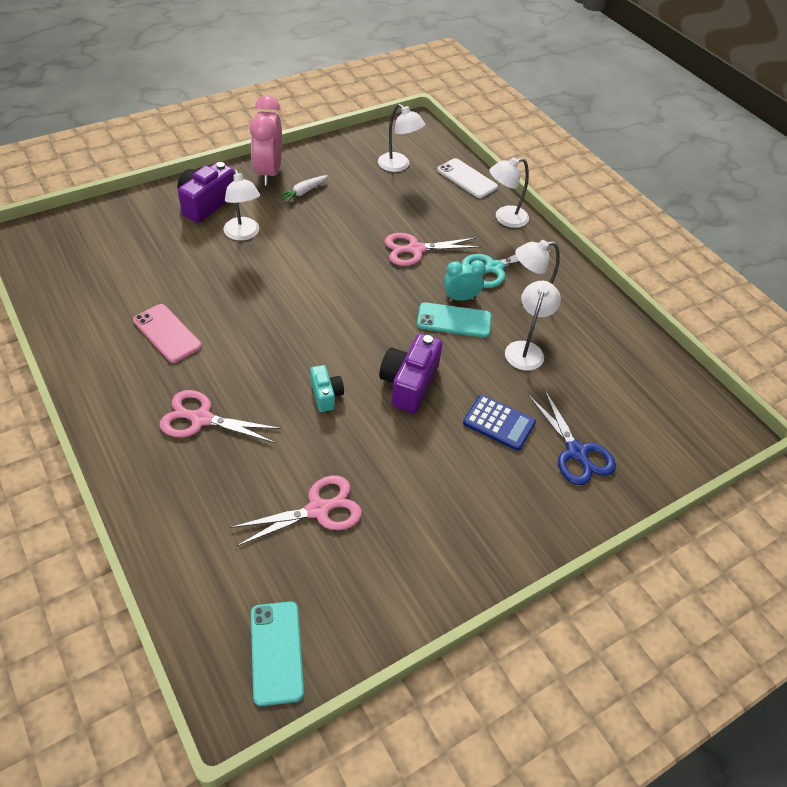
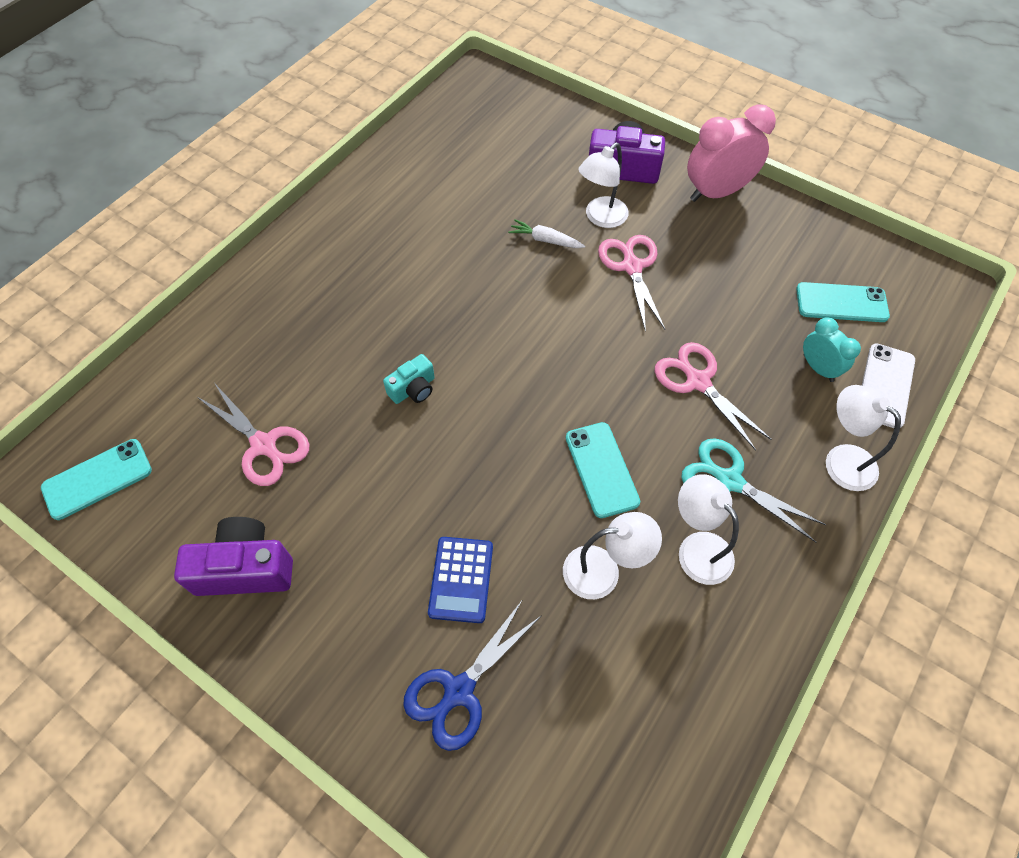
camera: 70 degrees right, 10 degrees up
pink phone [133,304,202,363] -> none
pink scissors [160,390,282,443] -> pink scissors moved to [598,235,665,332]
white carrot [277,175,328,203] -> white carrot moved to [508,219,585,248]
white lamp [378,104,425,172] -> turquoise phone [796,282,890,322]
purple camera [379,334,442,413] -> purple camera moved to [174,517,293,596]
turquoise clock [444,260,486,301] -> turquoise clock moved to [803,317,861,382]

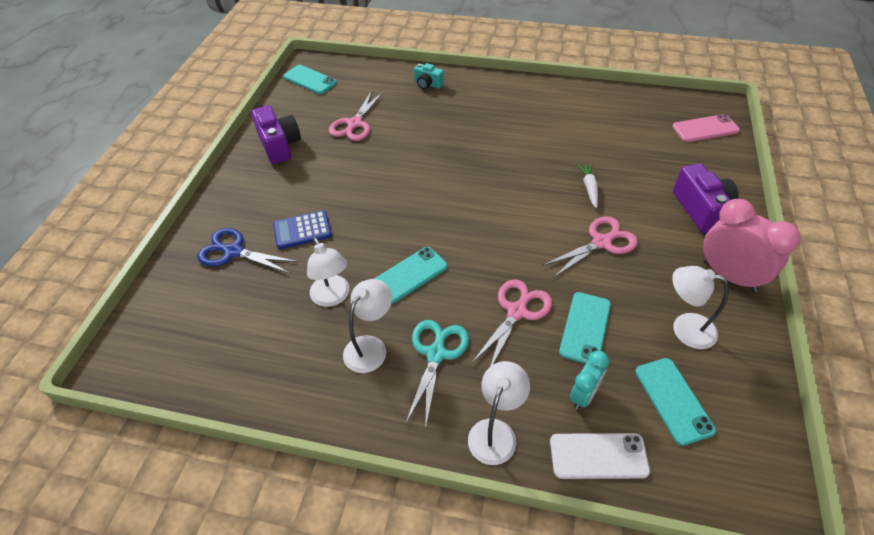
camera: 70 degrees right, 10 degrees down
turquoise camera [383,354,435,404] -> turquoise camera moved to [414,63,444,89]
white lamp [578,142,629,228] -> white lamp moved to [672,266,729,349]
none -> turquoise phone [559,292,611,364]
none -> pink phone [672,114,740,142]

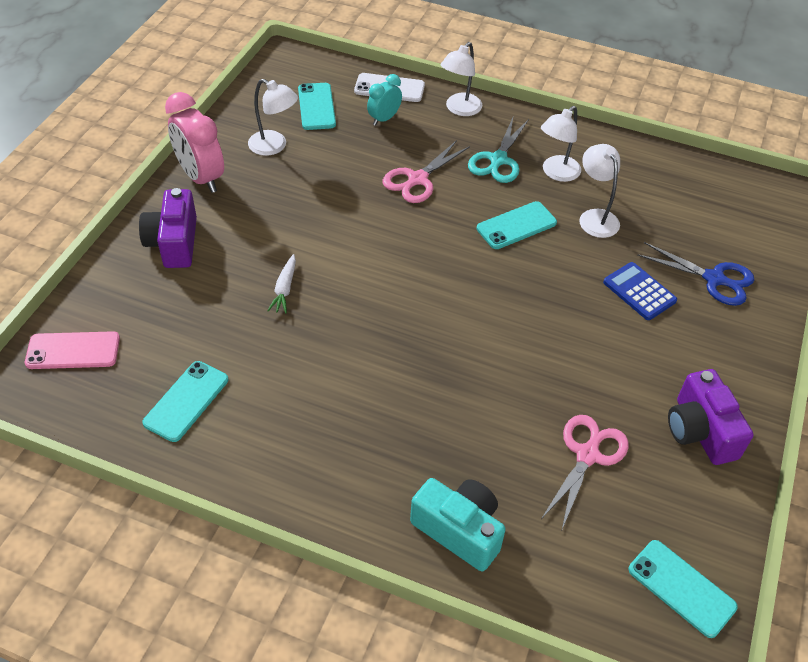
camera: 175 degrees left, 0 degrees up
blue calculator [273,210,332,249] -> blue calculator turned 120 degrees counterclockwise [603,262,677,320]
turquoise camera [414,63,444,89] -> turquoise camera [410,478,506,571], size x1.73
pink scissors [542,216,638,278] -> none
turquoise phone [559,292,611,364] -> turquoise phone moved to [142,361,228,442]

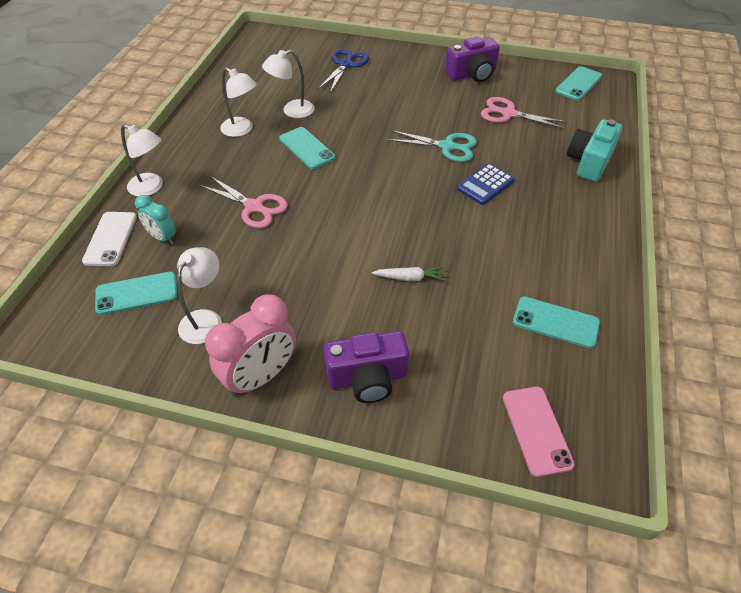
camera: 95 degrees left, 0 degrees up
turquoise scissors [468,118,529,183] -> turquoise scissors moved to [386,130,477,162]
blue calculator [603,262,677,320] -> blue calculator moved to [457,163,515,205]

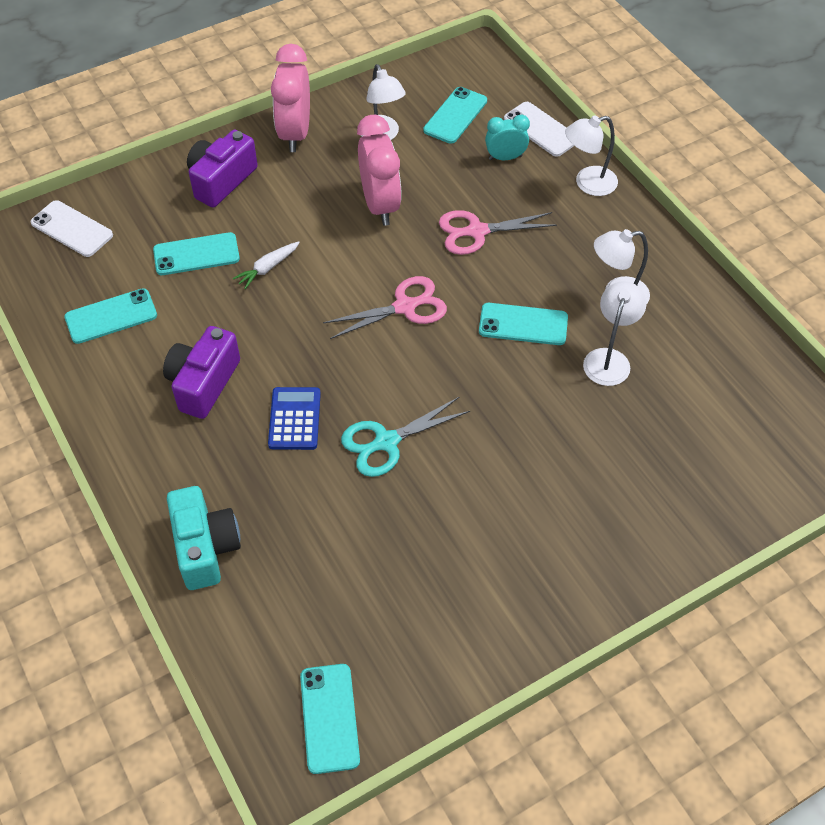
camera: 135 degrees right, 5 degrees up
blue scissors [318,49,369,93] -> none
purple camera [445,36,500,82] -> purple camera moved to [163,326,240,419]
pink scissors [481,97,568,129] -> pink scissors moved to [323,276,447,339]
pink phone [503,387,575,477] -> white phone [31,200,113,257]
none -> turquoise phone [153,232,240,275]
none -> pink clock [357,115,402,226]

